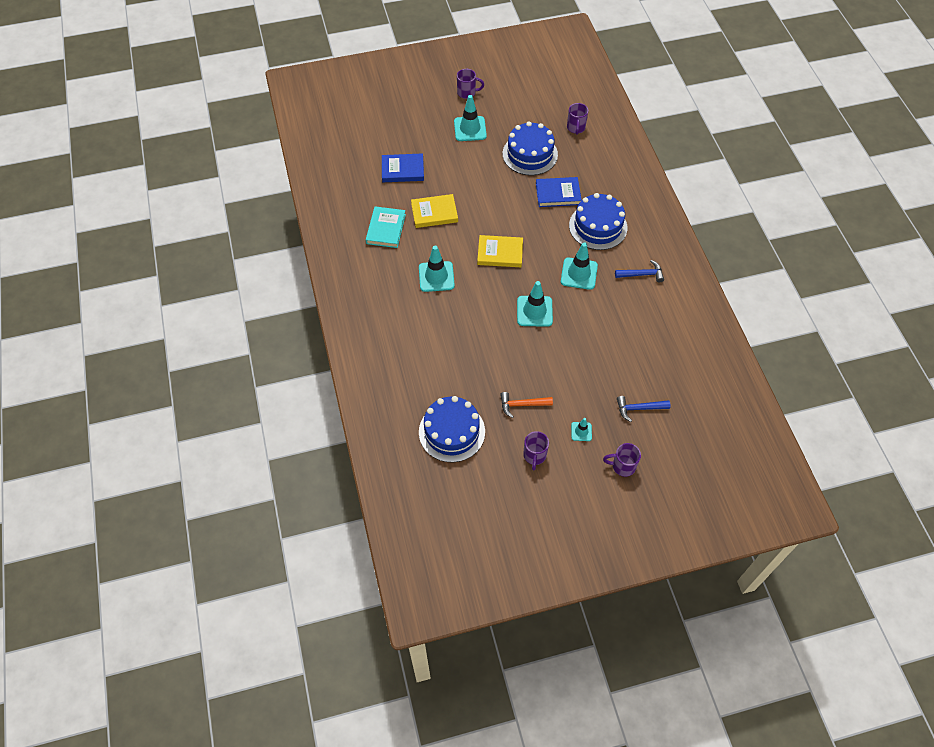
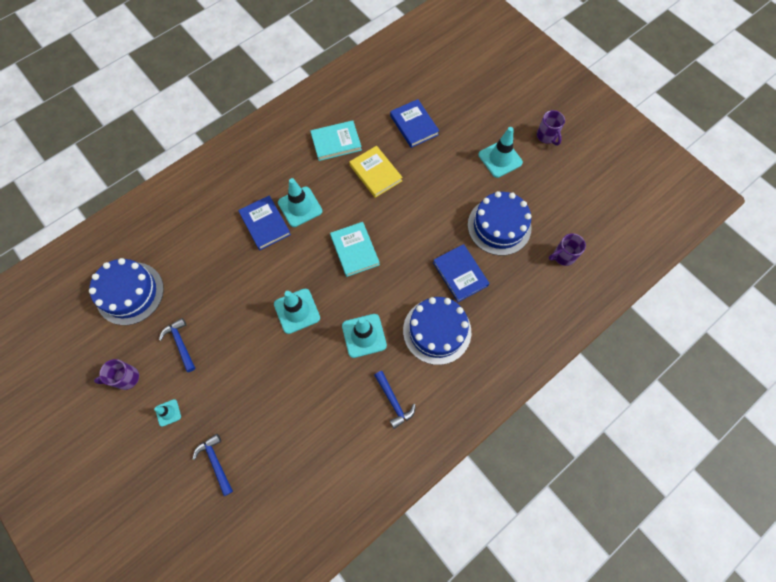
camera: 65 degrees right, 10 degrees up
yellow book [477,235,523,267] -> turquoise book [330,222,380,277]
orange hammer [500,392,553,418] -> blue hammer [159,318,196,372]
purple mug [603,443,641,477] -> none
none -> blue book [238,195,291,250]

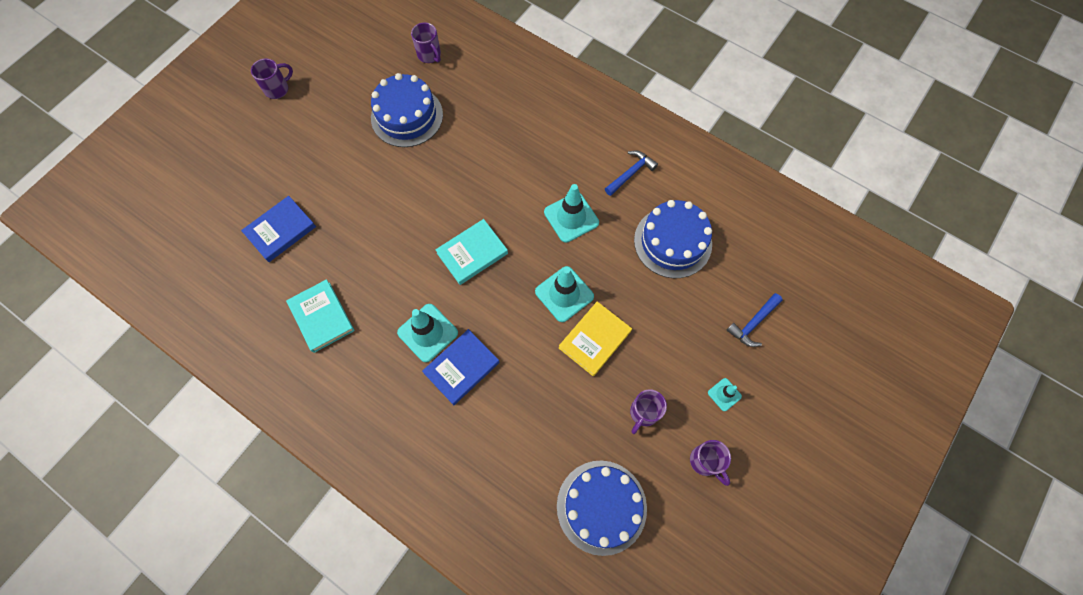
camera: 105 degrees left, 0 degrees up
blue hammer [159,318,196,372] -> purple mug [630,389,667,434]
yellow book [349,146,403,198] -> yellow book moved to [559,301,632,376]
blue cake [403,297,471,365] -> blue cake moved to [634,200,712,278]
blue book [433,244,490,302] -> none
turquoise traffic cone [479,127,523,178] -> none

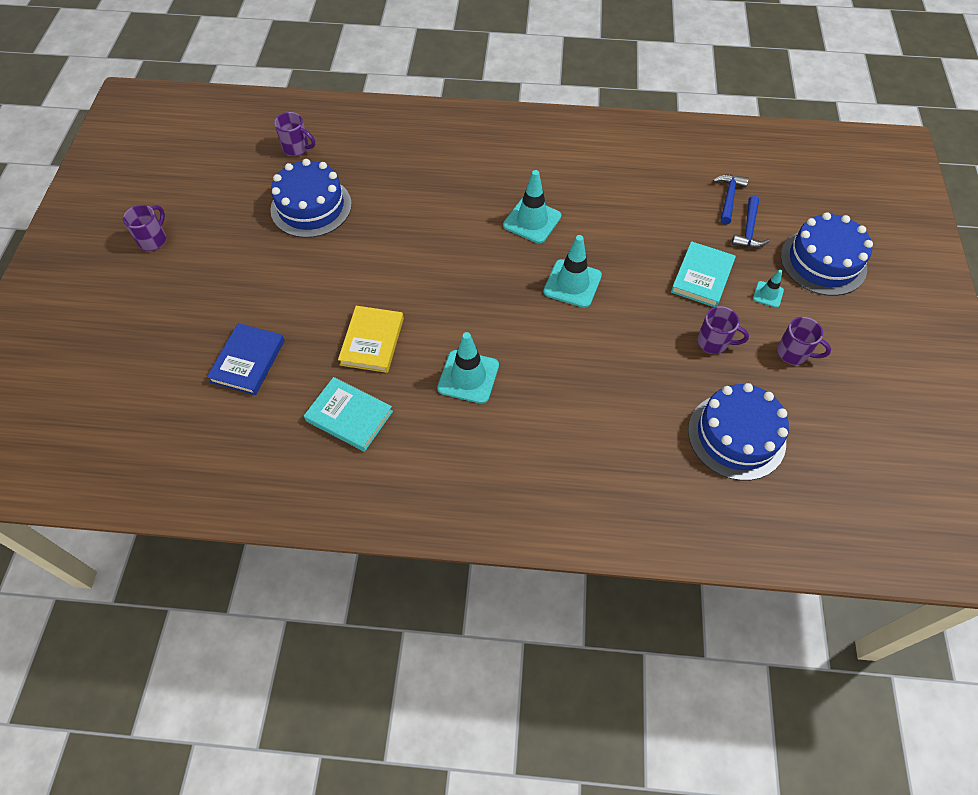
camera: 30 degrees left, 10 degrees down
blue book [422,329,500,405] -> none
turquoise book [435,219,508,285] -> turquoise book moved to [671,241,736,307]
yellow book [559,301,632,376] -> yellow book moved to [338,306,404,373]
blue hammer [605,150,658,196] -> blue hammer moved to [713,175,749,225]
purple mug [630,389,667,434] -> purple mug turned 75 degrees counterclockwise [697,306,749,354]
blue cake [634,200,712,278] -> blue cake moved to [781,212,873,296]

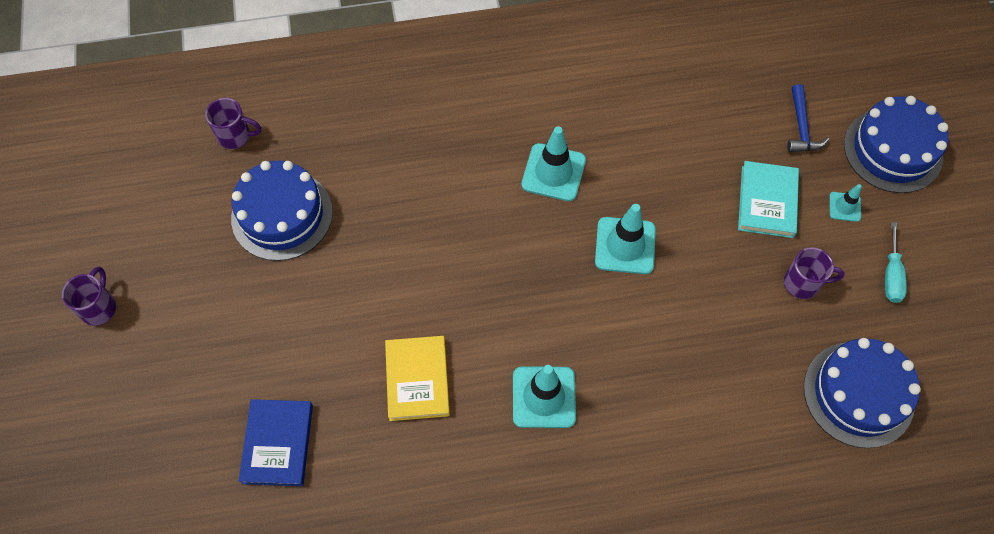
camera: 15 degrees left, 5 degrees up
turquoise book [304,377,393,452] -> none
blue hammer [713,175,749,225] -> none
purple mug [777,317,831,365] -> turquoise screwdriver [885,222,907,303]

